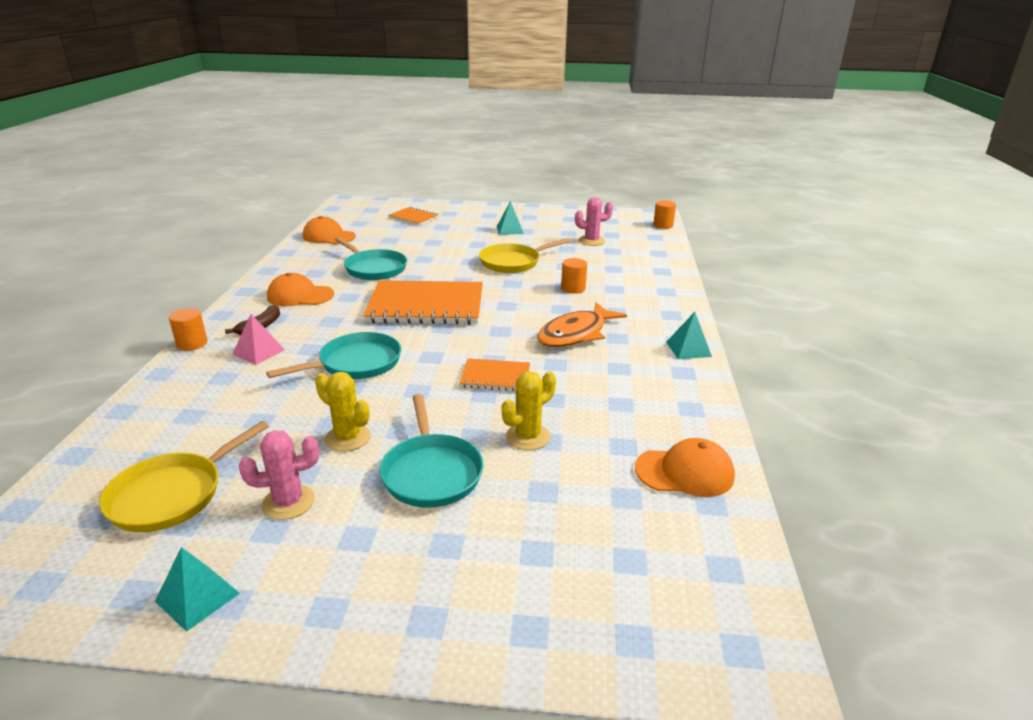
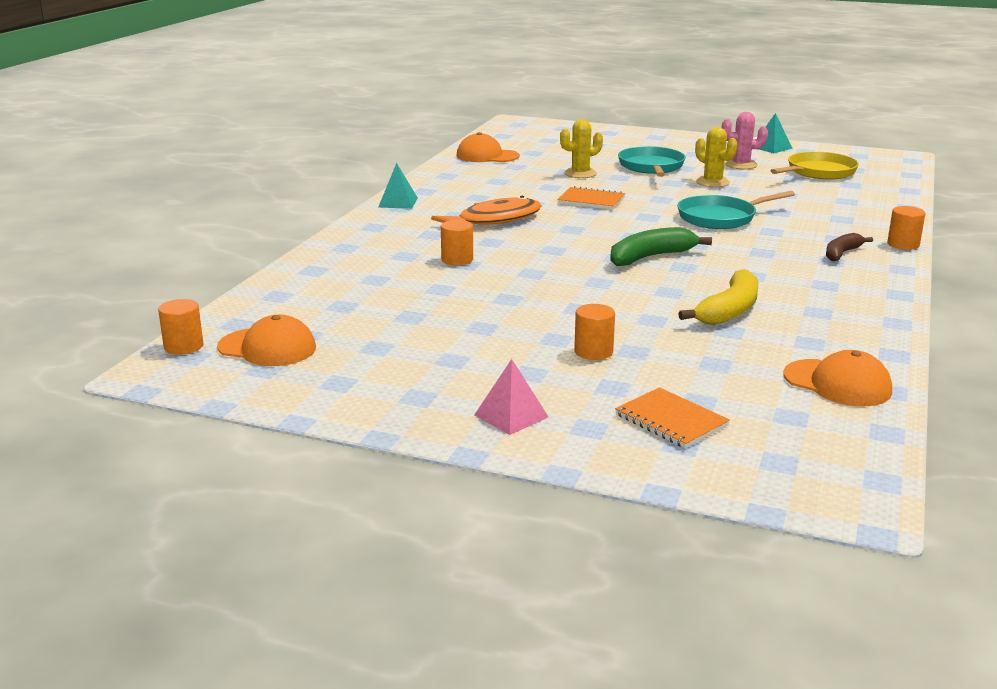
camera: 165 degrees left, 5 degrees down
pink pyramid [233,314,285,365] -> pink pyramid moved to [474,359,548,435]
orange cap [267,273,334,306] -> orange cap moved to [217,315,316,366]
turquoise pan [335,237,407,280] -> yellow banana [678,269,758,325]
orange notebook [363,280,483,325] -> green banana [610,227,712,266]
yellow pan [479,238,570,273] -> none
turquoise pyramid [497,201,524,235] -> none
pink cactus [575,197,613,246] -> none
none -> orange cylinder [574,304,615,360]

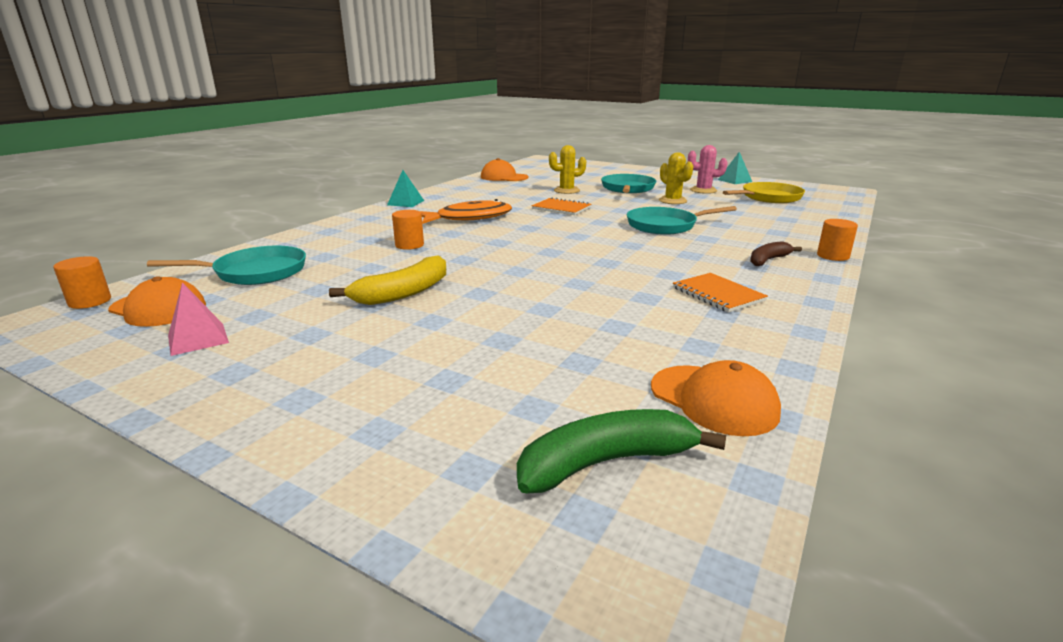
camera: 10 degrees right, 0 degrees up
pink pyramid [474,359,548,435] -> pink pyramid moved to [168,282,229,356]
orange cylinder [574,304,615,360] -> none
green banana [610,227,712,266] -> green banana moved to [517,409,726,494]
orange notebook [615,387,730,448] -> orange notebook moved to [673,273,768,313]
yellow banana [678,269,758,325] -> yellow banana moved to [329,255,446,305]
none -> turquoise pan [147,246,306,285]

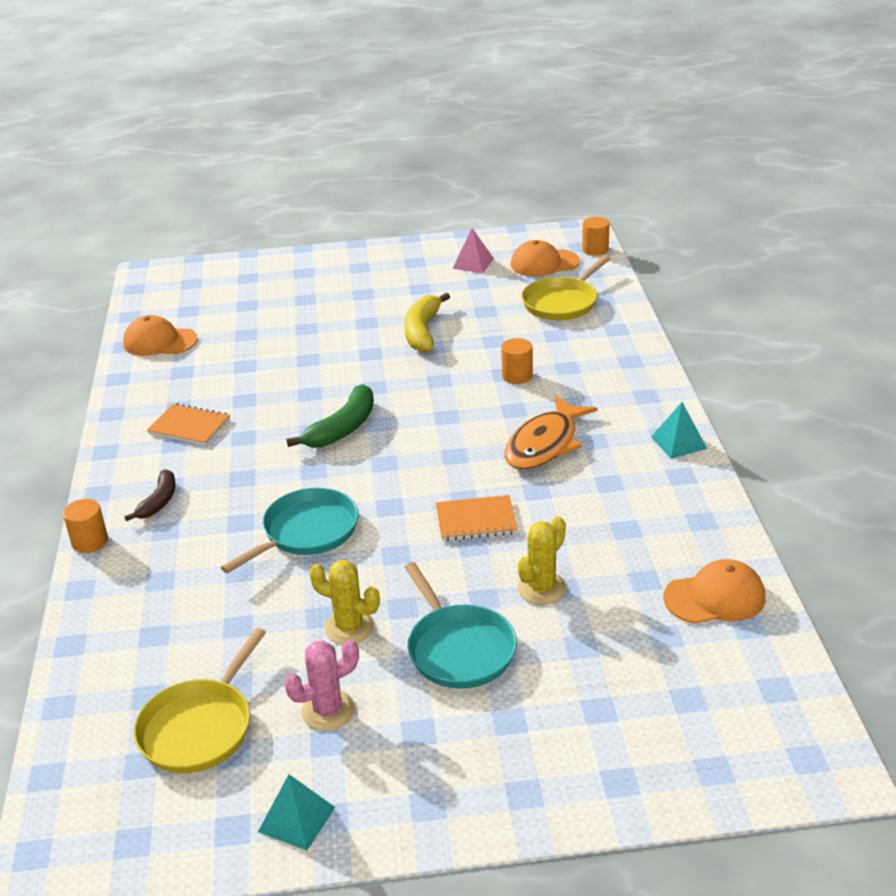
camera: 145 degrees right, 10 degrees up
turquoise pan [147,246,306,285] -> yellow pan [521,256,610,320]
green banana [517,409,726,494] -> green banana moved to [286,384,374,447]

